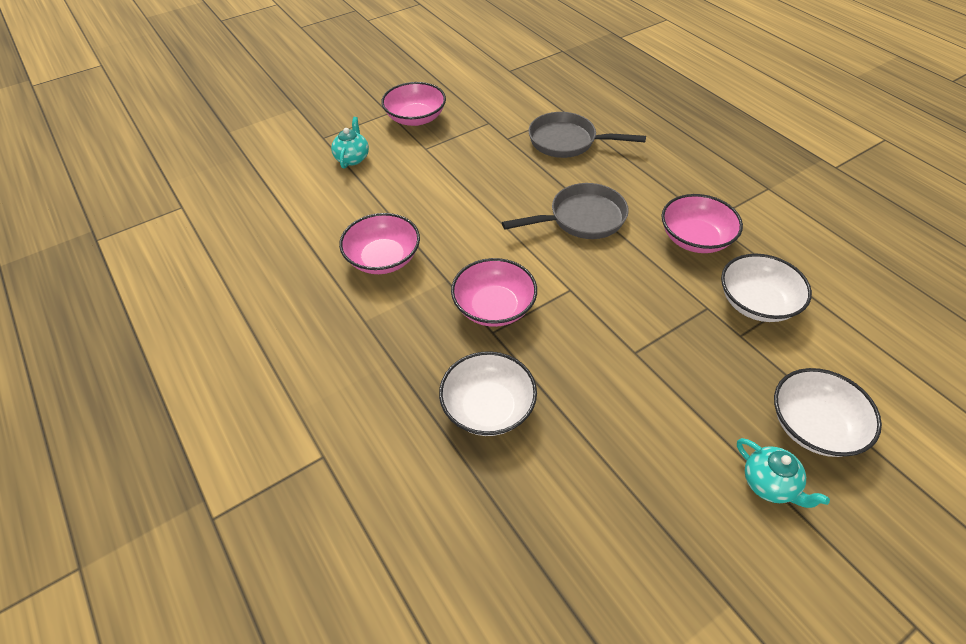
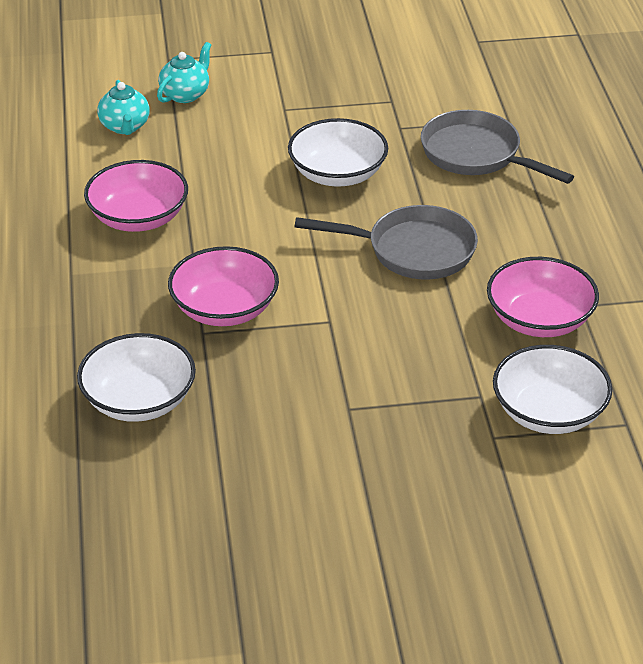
camera: 25 degrees right, 10 degrees down
pink bowl [381,82,446,126] -> none
turquoise teapot [737,438,830,508] -> turquoise teapot moved to [97,80,150,135]
white bowl [774,368,882,457] -> white bowl moved to [288,118,388,187]

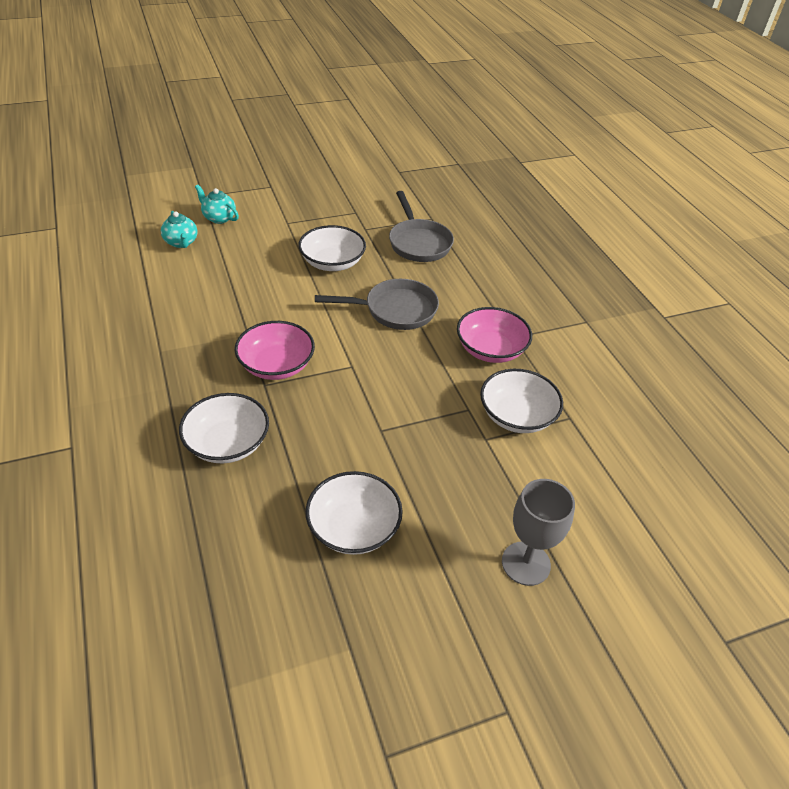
camera: 15 degrees left, 5 degrees up
pink bowl [84,160,188,232] -> none
turquoise teapot [157,42,211,103] -> turquoise teapot turned 75 degrees counterclockwise [195,184,239,224]
grey pan [421,110,574,184] -> grey pan turned 135 degrees counterclockwise [389,191,454,262]
none -> white bowl [306,471,403,555]
none -> grey goblet [502,479,575,586]

